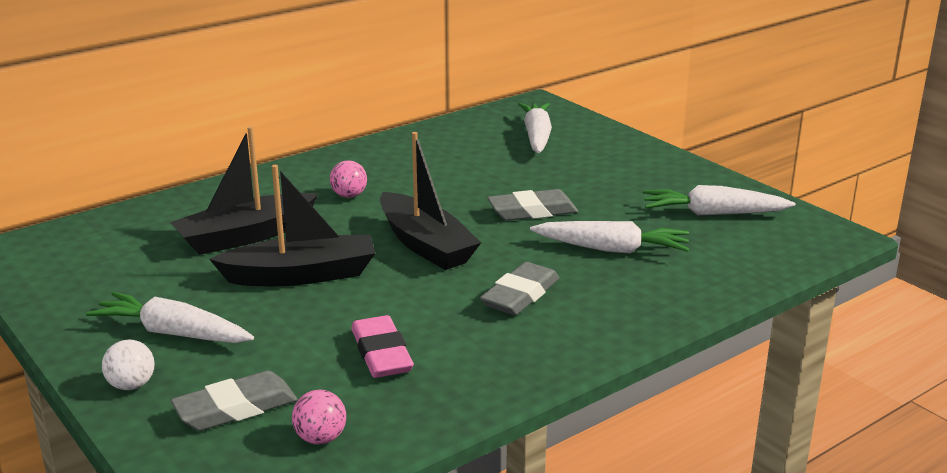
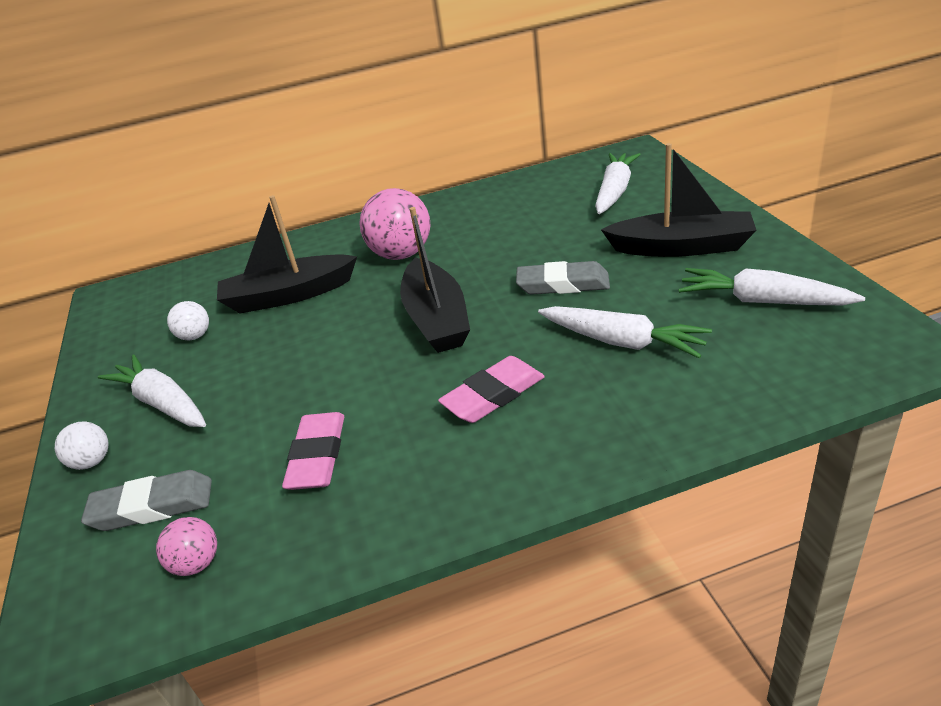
camera: 25 degrees right, 10 degrees up
black boat [209,165,375,286] -> black boat moved to [601,143,757,257]
pink ball [330,160,367,198] -> pink ball [359,188,430,260], size x1.94
grey eraser [480,262,559,315] -> pink eraser [438,356,545,423]
none -> white ball [167,301,209,340]

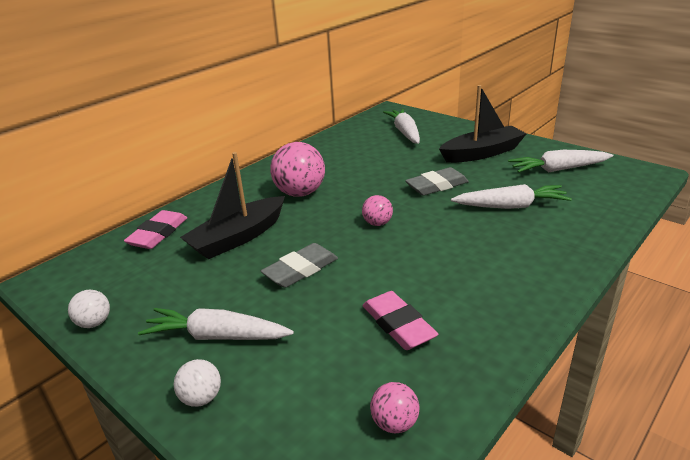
camera: 35 degrees left, 5 degrees down
grey eraser [81,470,212,531] -> grey eraser moved to [261,243,338,288]
white ball [167,301,209,340] -> white ball moved to [68,290,110,328]
black boat [400,207,470,353] -> pink ball [362,195,393,226]
pink eraser [438,356,545,423] -> pink eraser moved to [124,210,187,249]

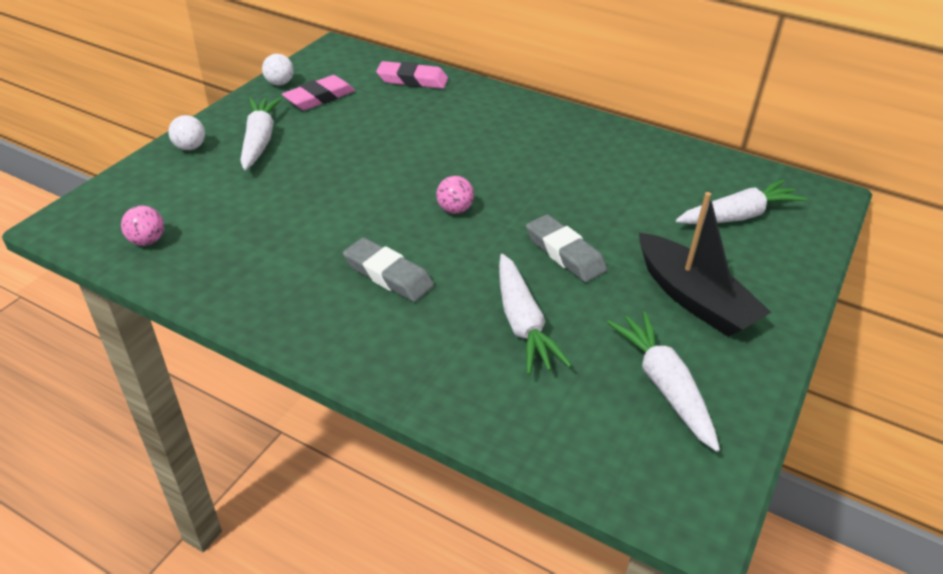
camera: 75 degrees right, 10 degrees up
black boat [180,152,285,259] -> none
grey eraser [261,243,338,288] -> grey eraser moved to [343,238,434,302]
pink ball [270,142,325,197] -> none
pink eraser [362,291,438,350] -> pink eraser moved to [282,75,355,110]

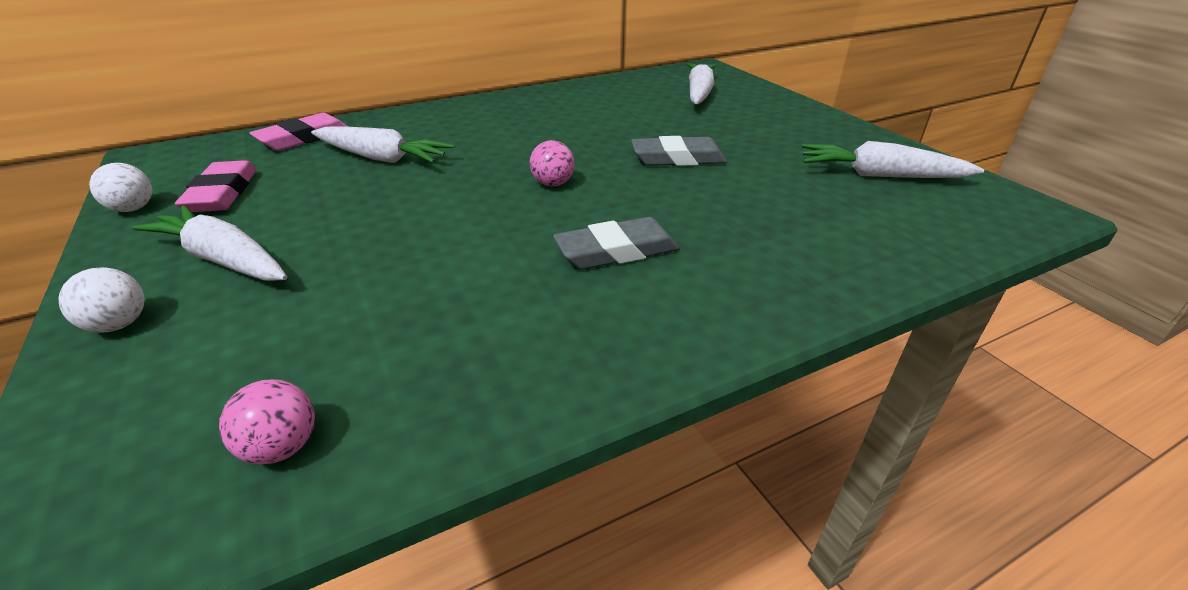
camera: 55 degrees left, 5 degrees down
white carrot [499,254,572,375] -> white carrot moved to [311,127,455,163]
black boat [639,192,772,337] -> none

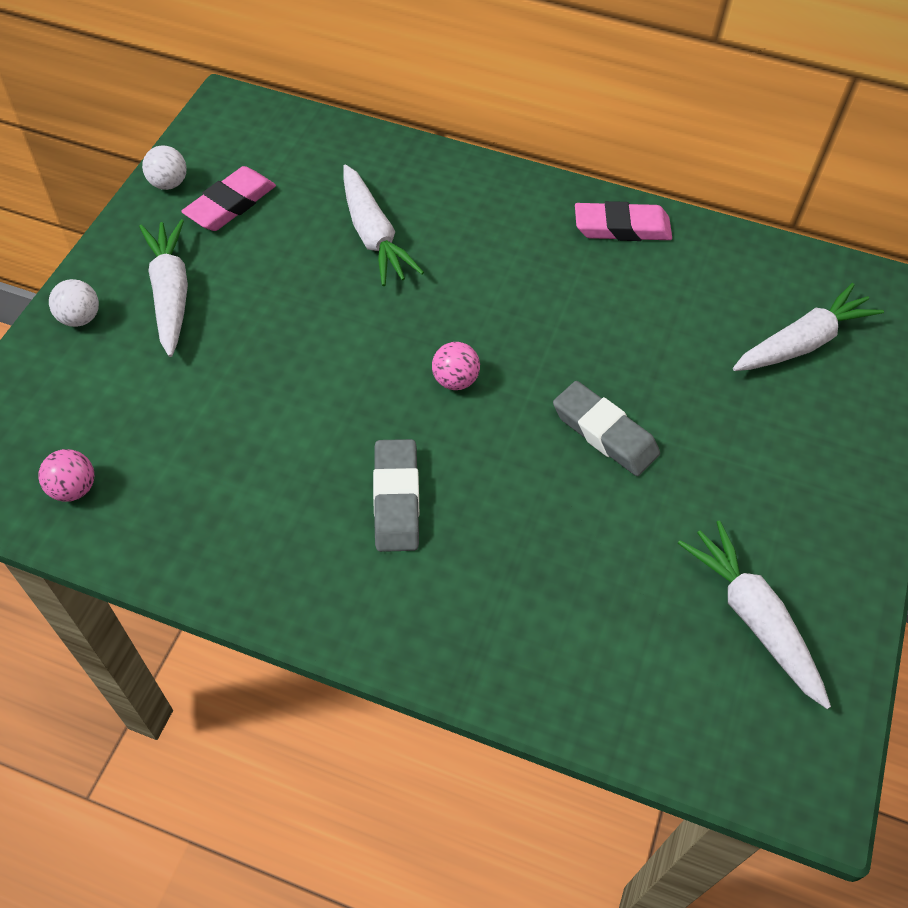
camera: 45 degrees right, 20 degrees up
pink eraser [250,113,348,151] -> pink eraser moved to [575,201,672,241]
grey eraser [553,217,680,269] -> grey eraser turned 60 degrees clockwise [373,439,419,552]

